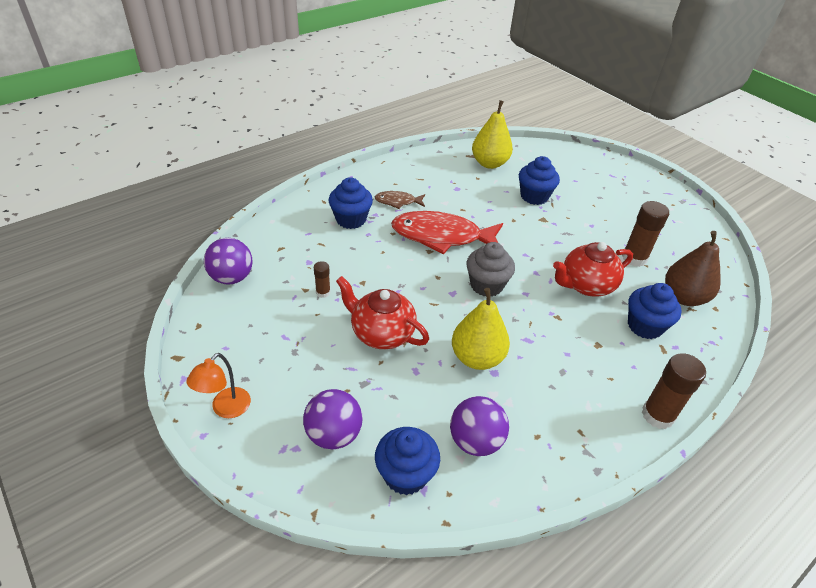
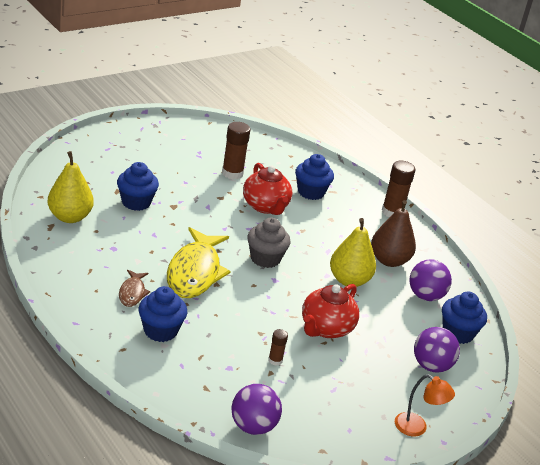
camera: 90 degrees left, 10 degrees down
red fish [391,211,503,254] -> yellow fish [167,227,231,298]
brown pear [665,231,720,306] -> brown pear moved to [371,200,416,267]

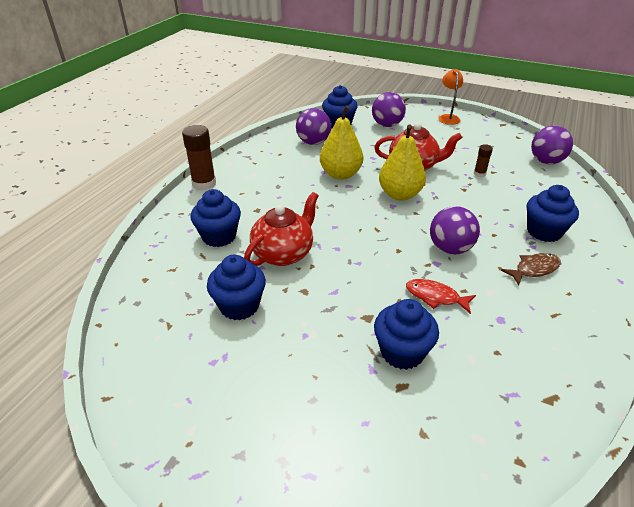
camera: 115 degrees left, 5 degrees up
yellow pear [48,151,94,223] -> yellow pear moved to [379,124,426,201]
yellow fish [167,227,231,298] -> purple ball [430,206,480,254]
brown glue stick [222,122,251,179] -> blue cupcake [207,255,266,320]
grey cupcake [247,218,291,268] -> none
brown pear [371,200,416,267] -> none
none -> red fish [406,279,476,314]

